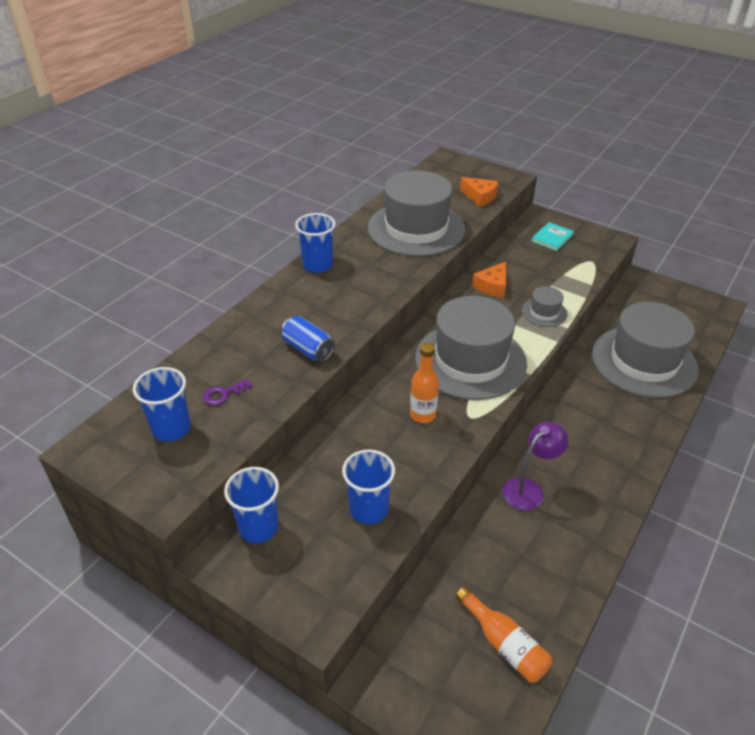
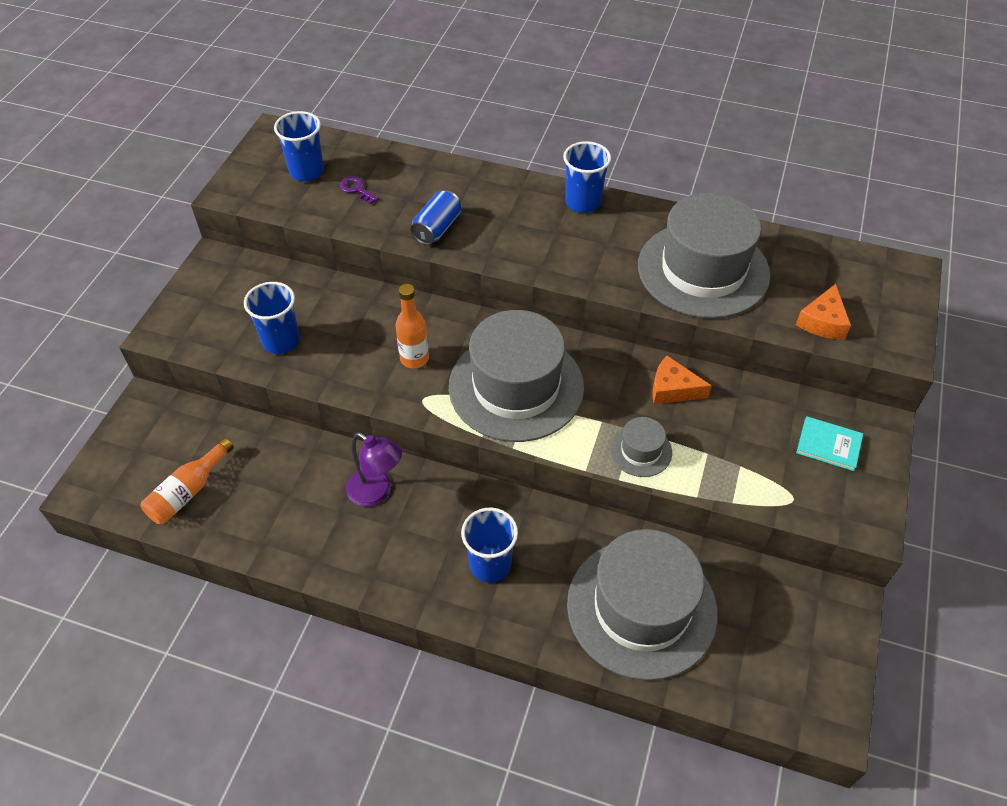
camera: 75 degrees right, 10 degrees up
blue cup [224,467,279,543] -> blue cup moved to [461,508,518,583]

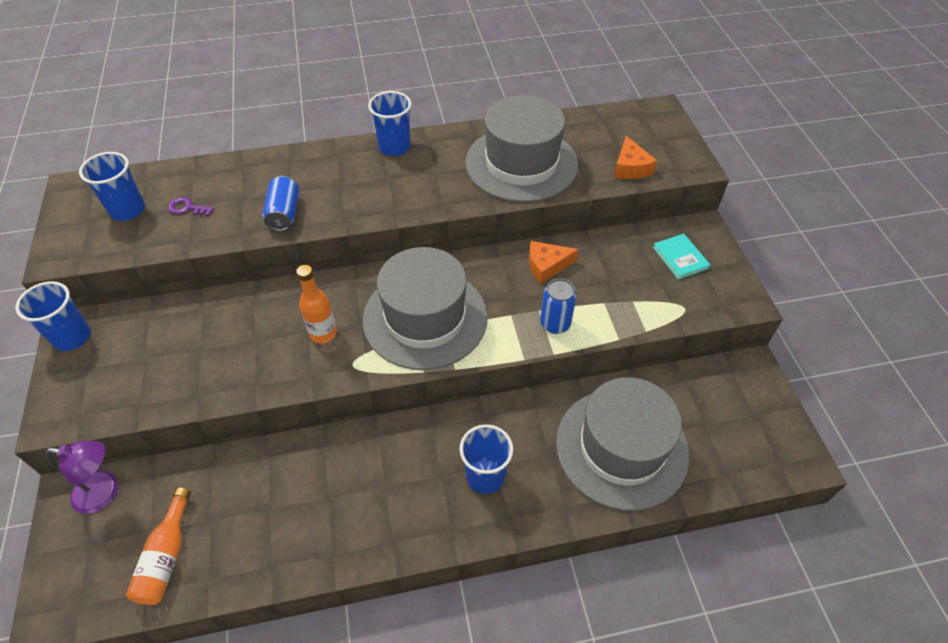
camera: 30 degrees left, 0 degrees up
blue cup [244,282,300,354] -> blue cup moved to [15,281,91,351]
purple lamp [346,433,402,507] -> purple lamp moved to [46,441,118,514]
grey hat [610,417,672,477] -> blue can [540,279,577,334]
turquoise book [796,416,863,471] -> turquoise book turned 75 degrees clockwise [653,234,711,280]

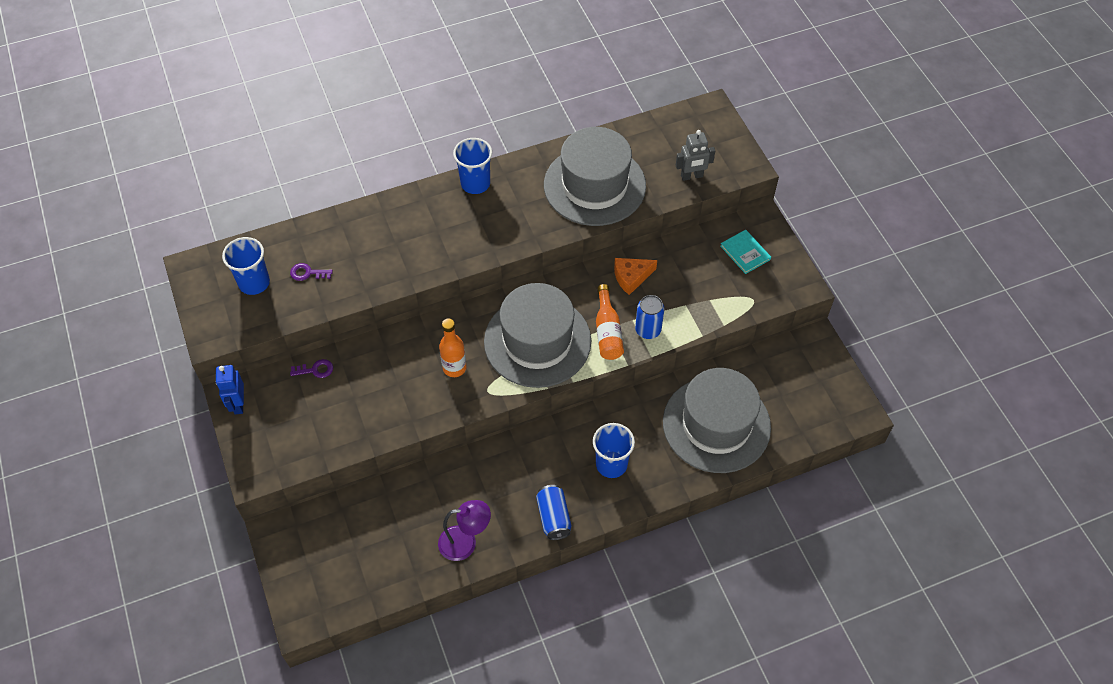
camera: 10 degrees left, 5 degrees up
blue cup [15,281,91,351] -> blue robot [216,365,244,415]
purple lamp [46,441,118,514] -> purple lamp moved to [438,500,491,561]
orange bottle [126,488,191,605] -> orange bottle moved to [596,284,624,360]
blue can [263,176,299,231] -> blue can moved to [536,485,571,540]
orange cheese [614,136,657,179] -> grey robot [676,130,715,181]
none -> purple key [290,359,333,378]

